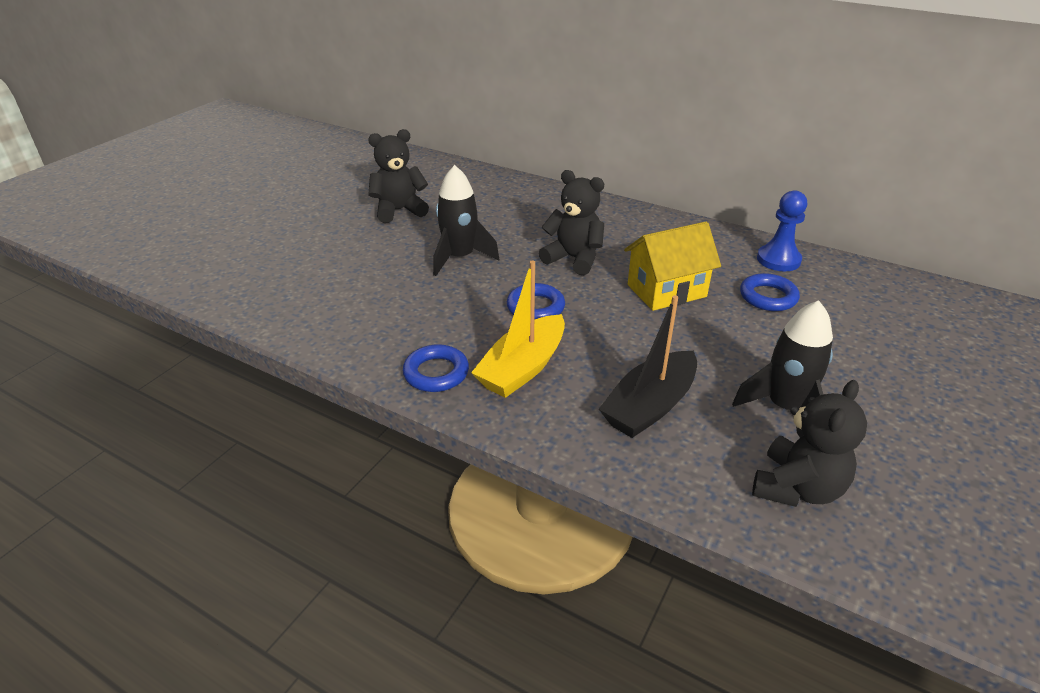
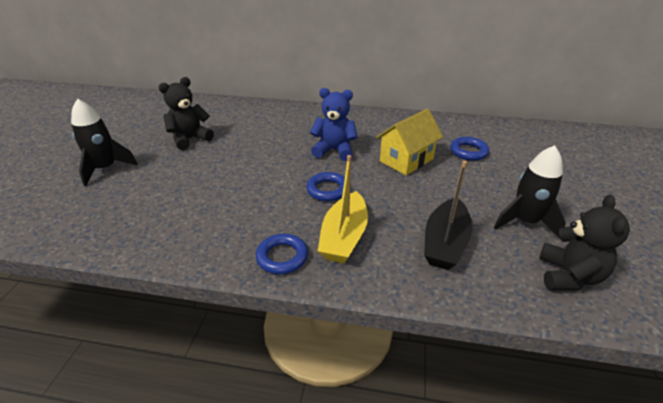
camera: 20 degrees left, 0 degrees up
black rocket [433,165,499,276] -> black rocket moved to [71,99,138,186]
black teddy bear [539,170,604,275] -> blue teddy bear [310,88,358,161]
blue pawn [757,190,807,271] -> none

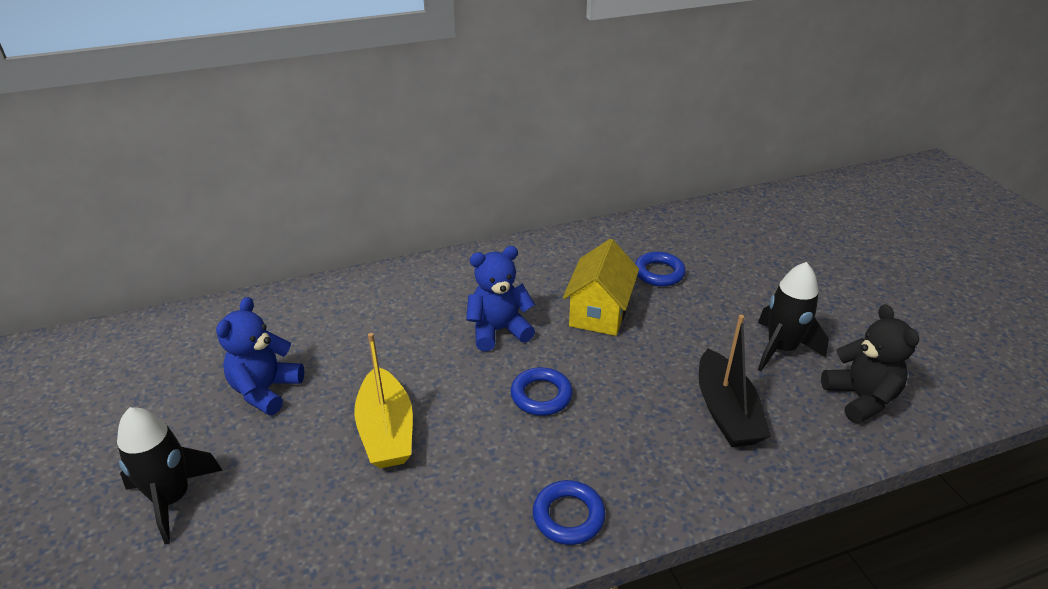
camera: 30 degrees left, 0 degrees up
black teddy bear [158,77,214,150] -> blue teddy bear [216,297,304,416]
yellow boat [318,155,368,263] -> yellow boat moved to [354,333,413,468]

